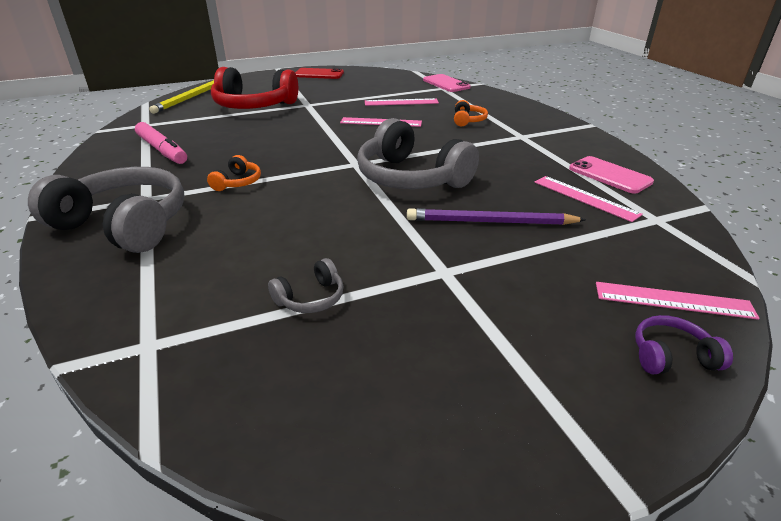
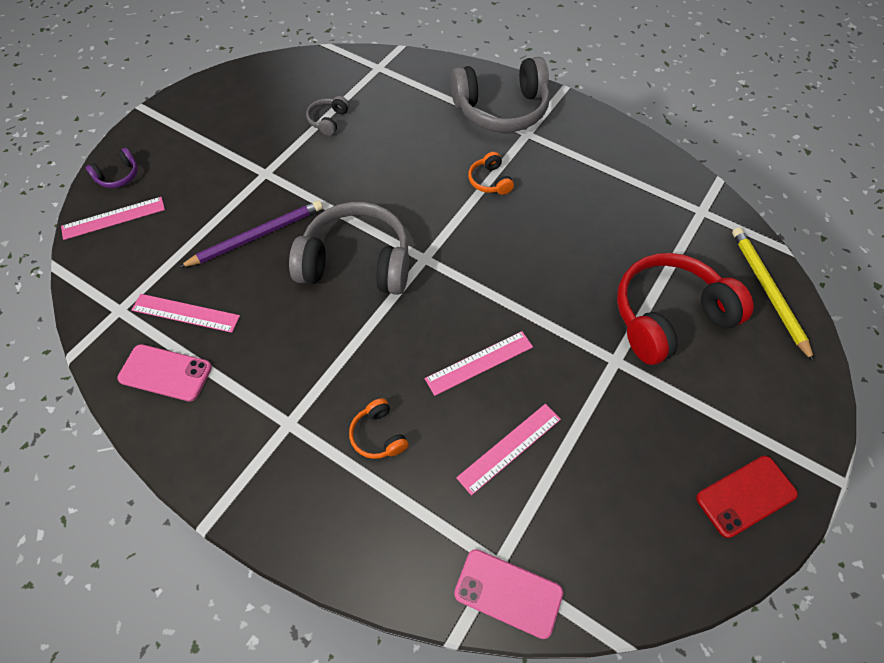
camera: 145 degrees right, 25 degrees up
pink marker [135,122,187,164] -> none

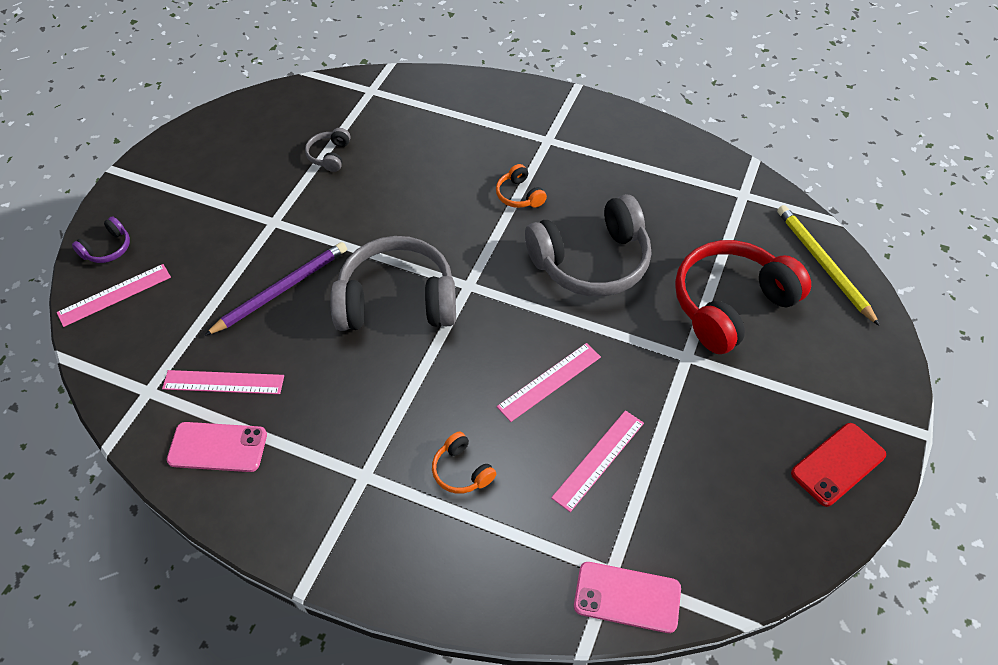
camera: 10 degrees left, 5 degrees down
grey headphones [451,57,550,132] -> grey headphones moved to [525,194,651,297]

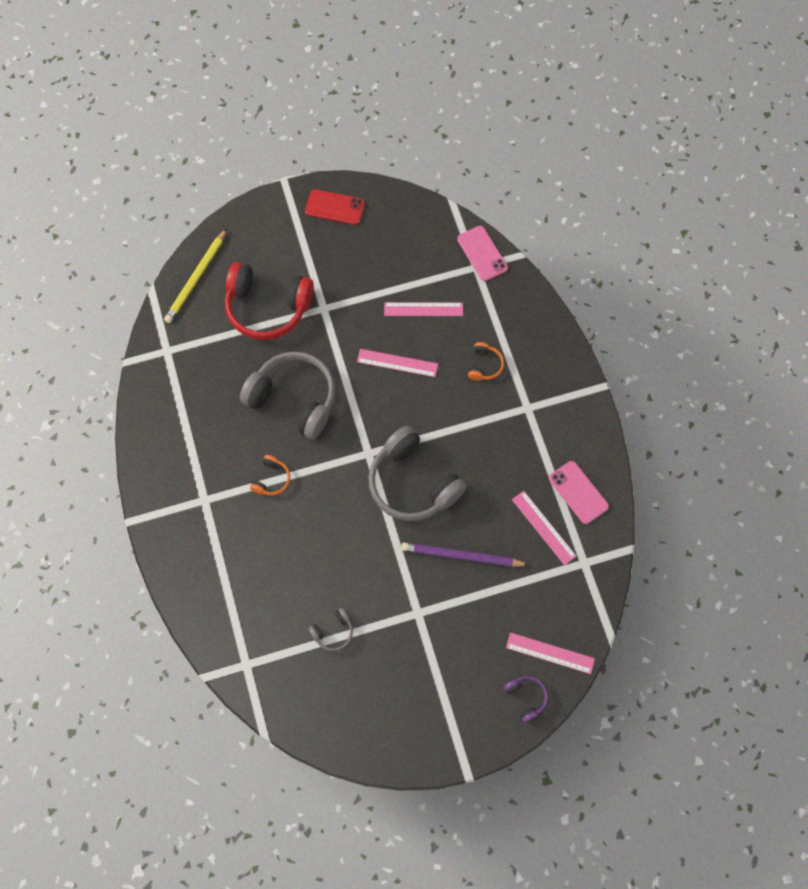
camera: 130 degrees left, 15 degrees up
purple headphones [72,216,130,263] -> purple headphones turned 60 degrees clockwise [504,676,548,723]

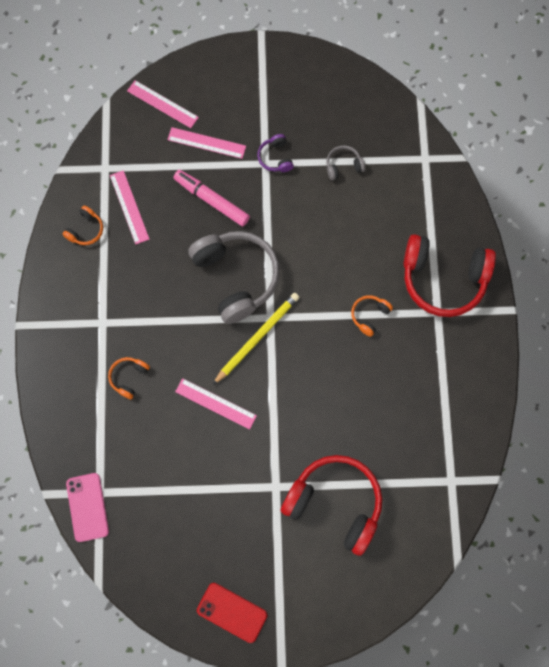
camera: 165 degrees left, 5 degrees up
yellow pencil [164,228,227,323] -> yellow pencil moved to [213,293,299,385]
grey headphones [240,352,335,439] -> none
pink ruler [384,302,463,316] -> pink ruler moved to [167,127,246,159]
purple pencil [401,543,529,567] -> pink marker [174,170,250,226]
purple headphones [504,676,548,723] -> purple headphones moved to [257,134,294,172]
pink phone [549,461,609,524] -> orange headphones [63,206,103,245]
none -> red headphones [404,234,496,317]

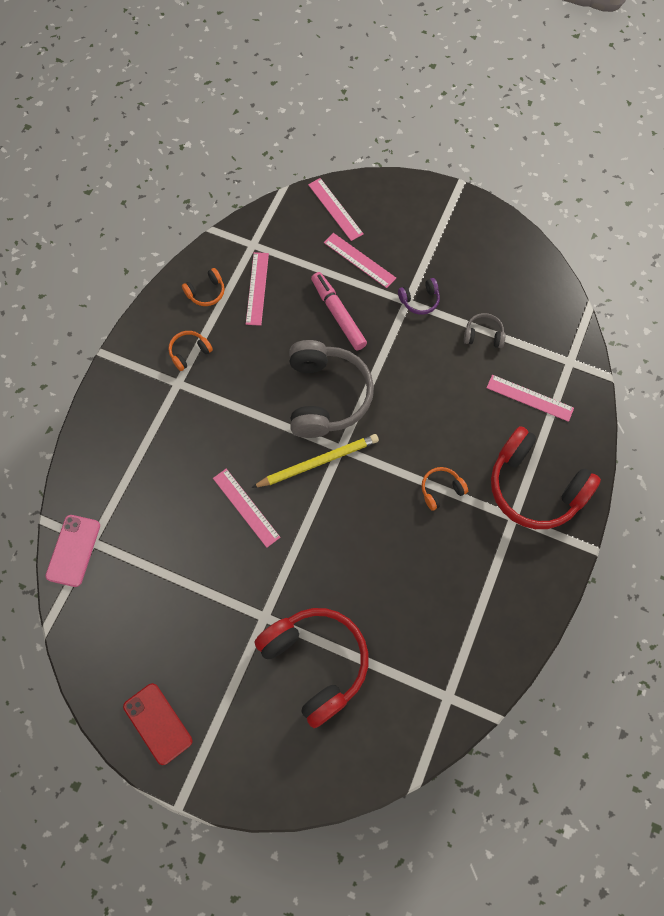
camera: 25 degrees right, 5 degrees down
orange headphones [108,357,150,399] -> orange headphones moved to [168,331,213,371]
purple headphones [257,134,294,172] -> purple headphones turned 120 degrees counterclockwise [398,278,440,315]
none -> pink ruler [487,375,574,422]

